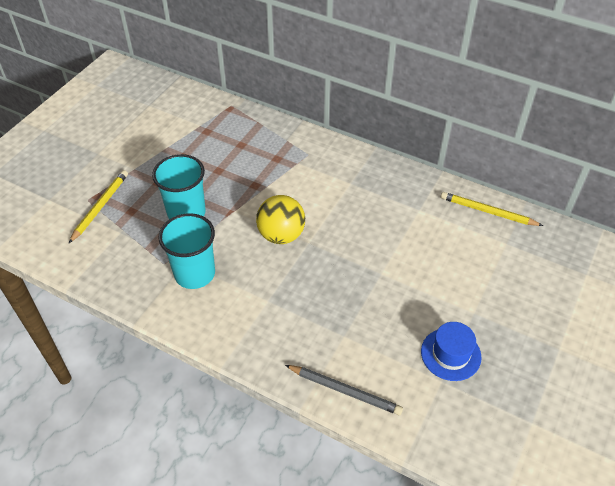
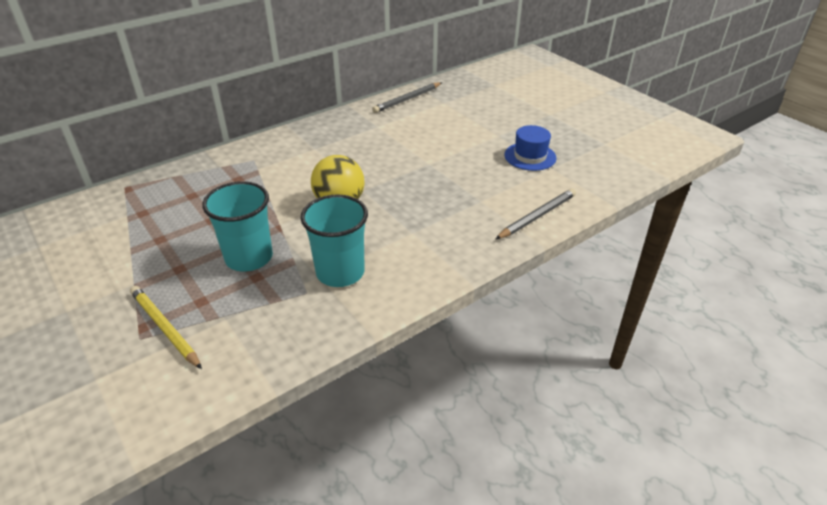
camera: 65 degrees left, 10 degrees down
yellow pencil [441,192,543,226] -> grey pencil [372,82,442,113]

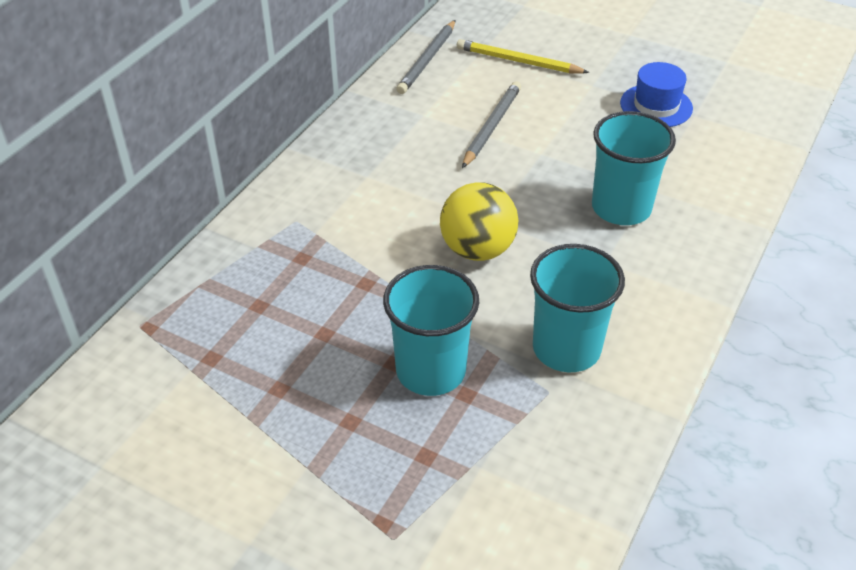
camera: 25 degrees left, 5 degrees up
yellow pencil [130,286,202,369] -> yellow pencil moved to [457,39,589,73]
grey pencil [496,189,576,239] -> grey pencil moved to [462,81,521,168]
none -> turquoise cup [592,111,676,225]

